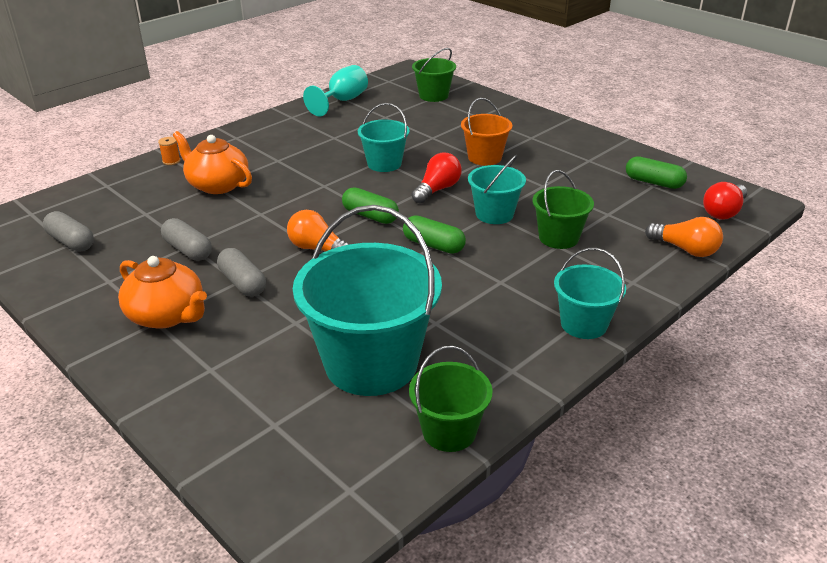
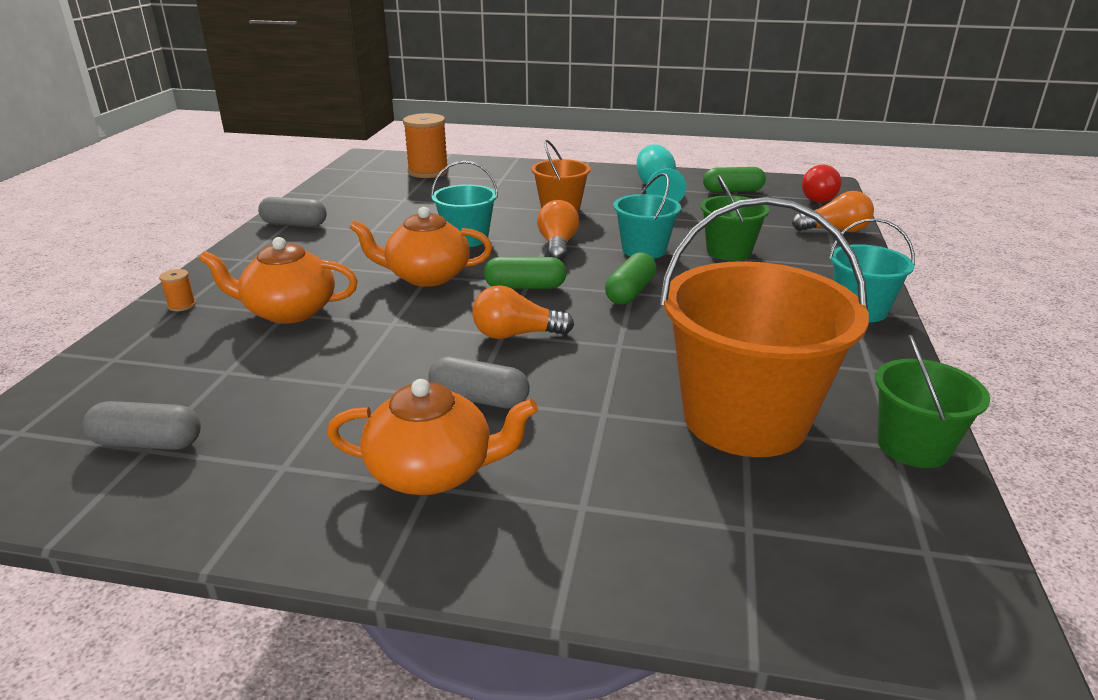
camera: 35 degrees left, 5 degrees down
grey capsule [161,218,212,261] -> grey capsule moved to [258,197,327,227]
turquoise bucket [293,205,442,396] -> orange bucket [660,197,869,457]
turquoise goblet [303,65,368,116] -> turquoise goblet moved to [637,144,686,202]
green capsule [403,216,466,254] -> green capsule turned 60 degrees counterclockwise [605,252,657,305]
green bucket [412,48,456,102] -> orange spool [403,113,449,178]
red light bulb [412,153,462,204] -> orange light bulb [537,200,579,261]
none -> orange teapot [350,207,492,287]

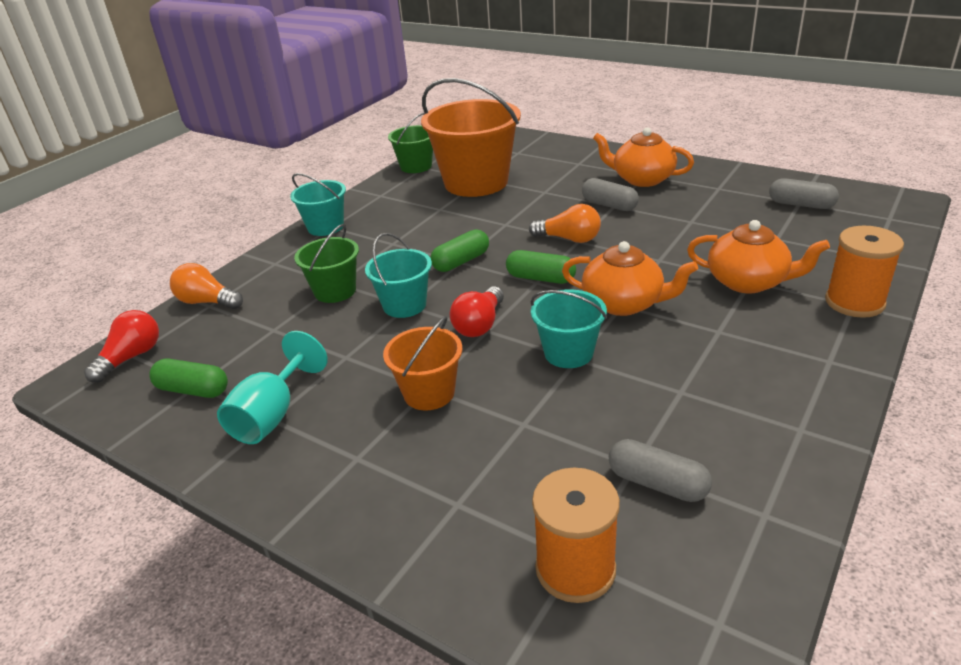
camera: 155 degrees left, 5 degrees up
orange spool [159,269,196,311] -> orange spool [825,226,904,318], size x2.27
grey capsule [258,197,327,227] -> grey capsule moved to [609,439,712,502]
orange light bulb [537,200,579,261] -> red light bulb [449,287,504,337]

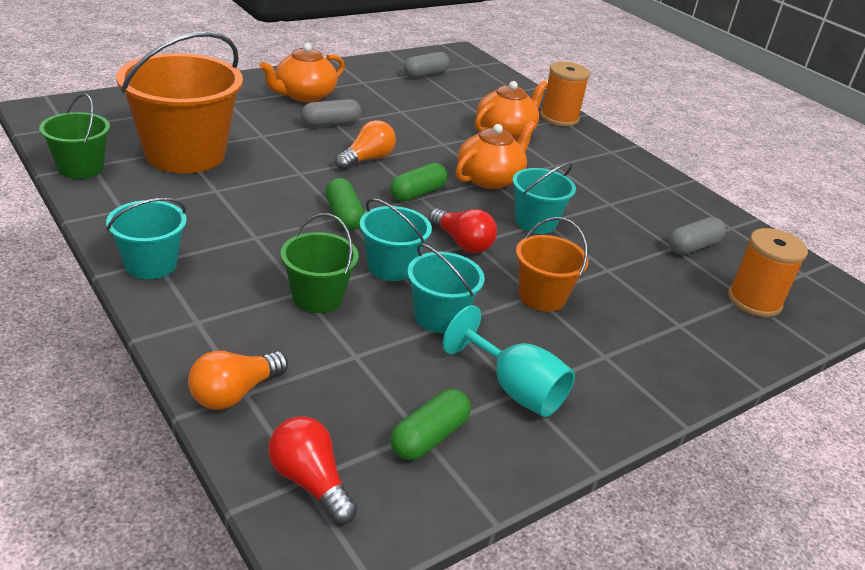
camera: 75 degrees left, 0 degrees up
none -> turquoise bucket [407,244,485,333]

